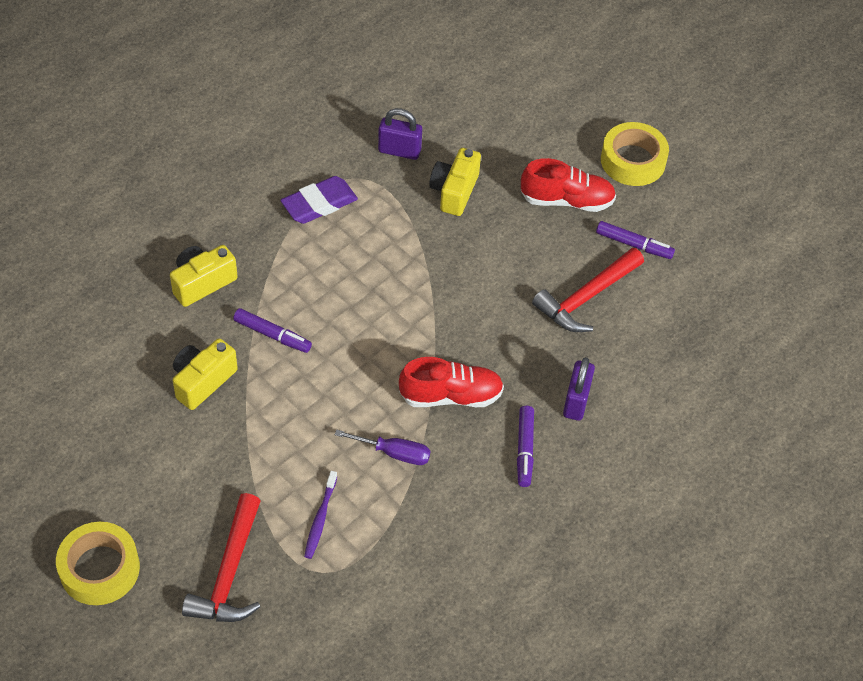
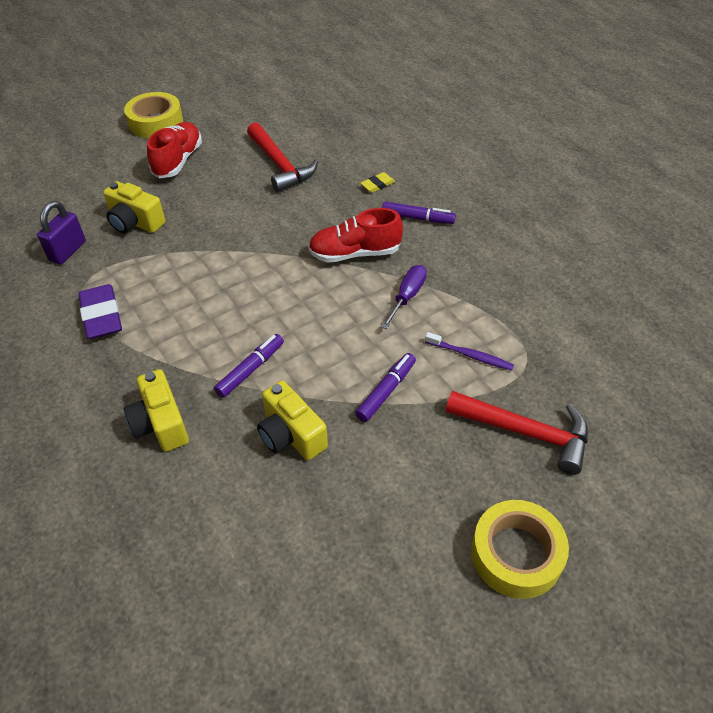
camera: 75 degrees left, 5 degrees down
red shoe [399,357,504,407] -> red shoe turned 105 degrees counterclockwise [308,208,403,263]
purple padlock [563,357,595,421] -> yellow eraser [360,172,395,193]
purple marker [596,221,675,259] -> purple marker moved to [355,353,416,422]

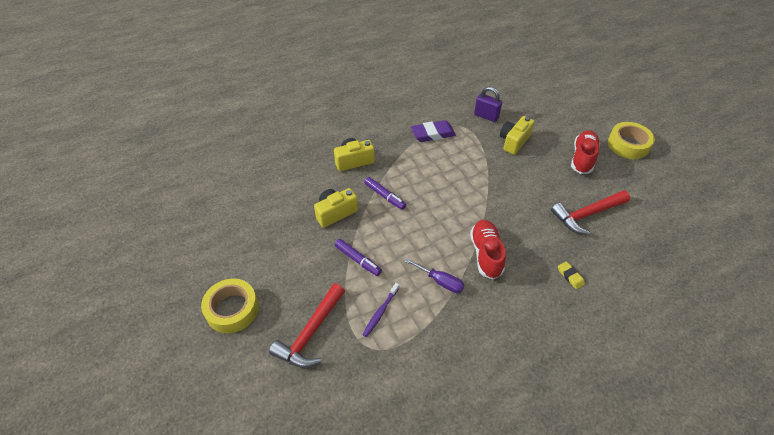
camera: 95 degrees right, 0 degrees up
red shoe [147,122,202,178] -> red shoe turned 90 degrees counterclockwise [571,130,600,174]
purple marker [382,201,456,224] -> none

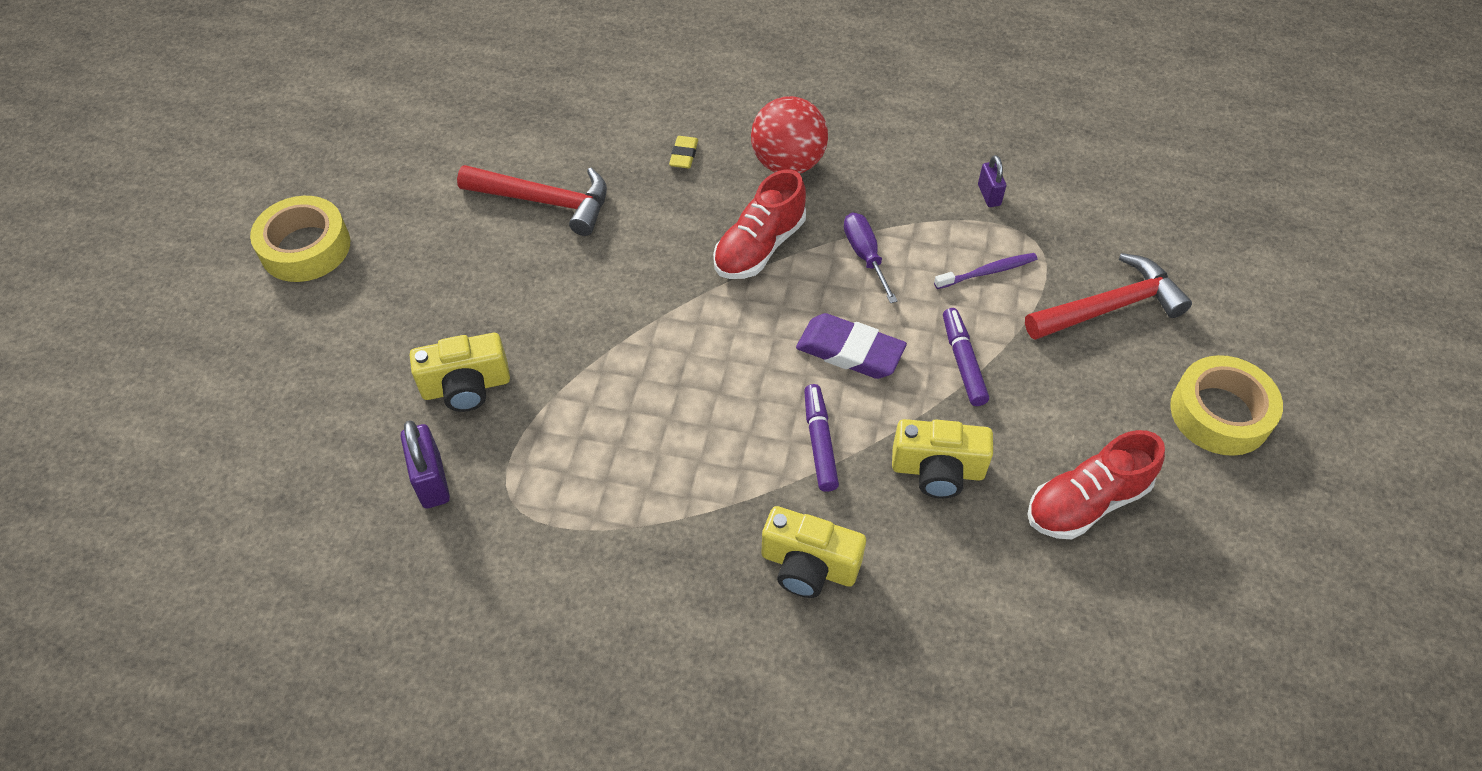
camera: 140 degrees left, 5 degrees up
purple eraser [411,120,456,142] -> purple eraser moved to [796,313,907,379]
red shoe [571,130,600,174] -> red shoe moved to [1027,430,1165,539]
none -> red ball [751,96,828,174]
none -> purple padlock [978,155,1006,207]

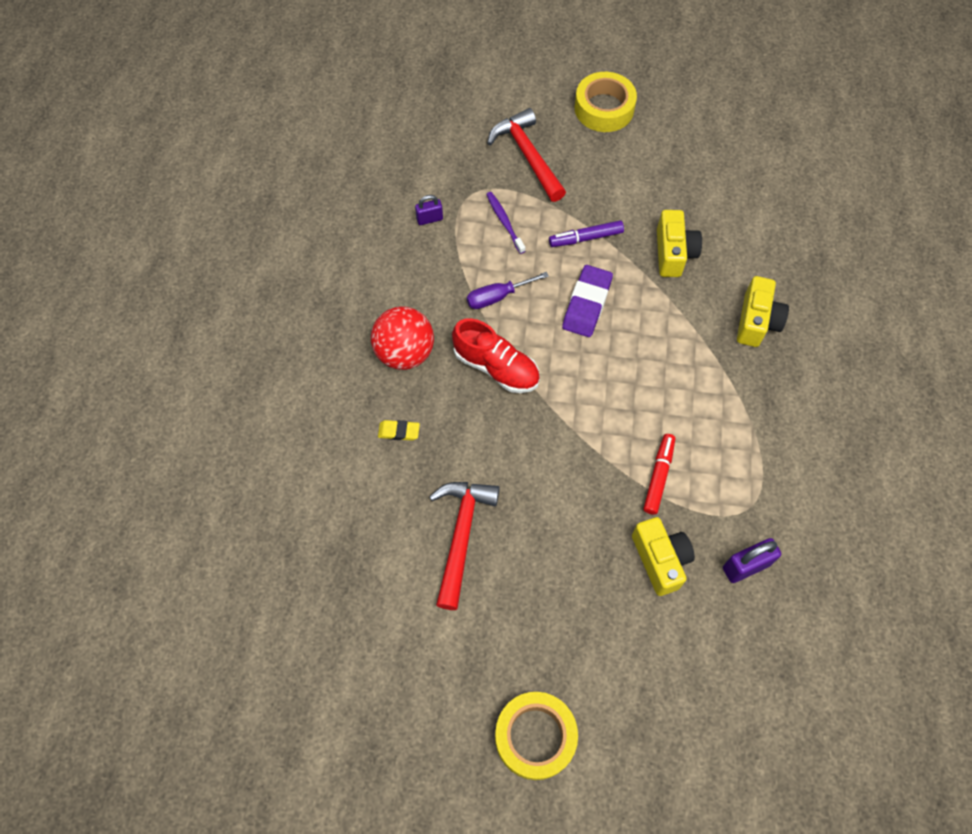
camera: 95 degrees left, 10 degrees up
purple marker [804,384,839,492] -> none
red shoe [1027,430,1165,539] -> none
none -> red marker [643,434,675,515]

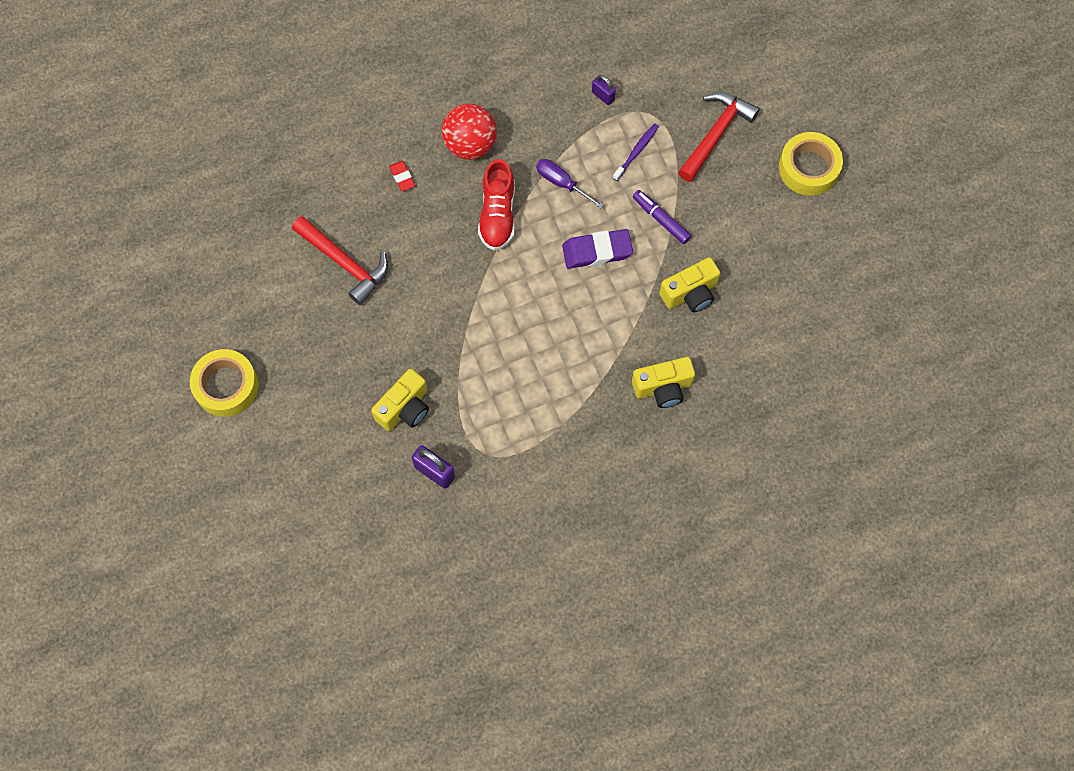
camera: 60 degrees right, 5 degrees up
yellow eraser [378,420,420,441] -> red eraser [389,161,415,191]
red hammer [429,482,500,610] -> red hammer turned 60 degrees clockwise [292,216,388,305]
red marker [643,434,675,515] -> none

